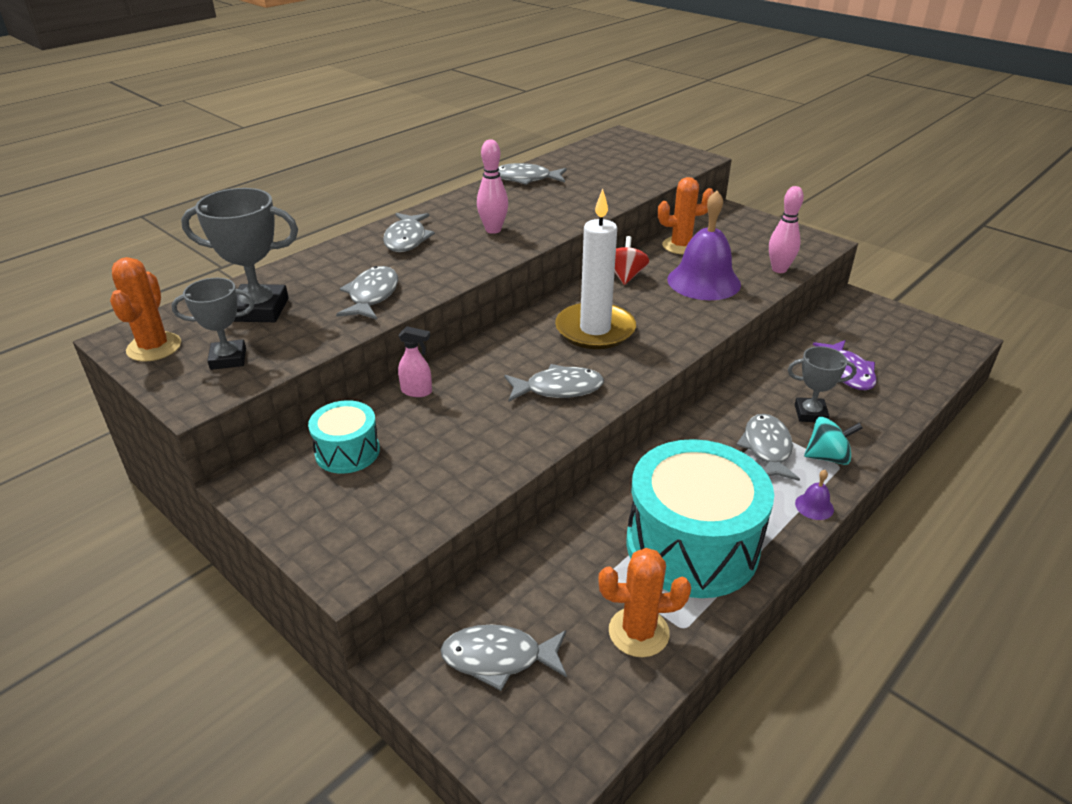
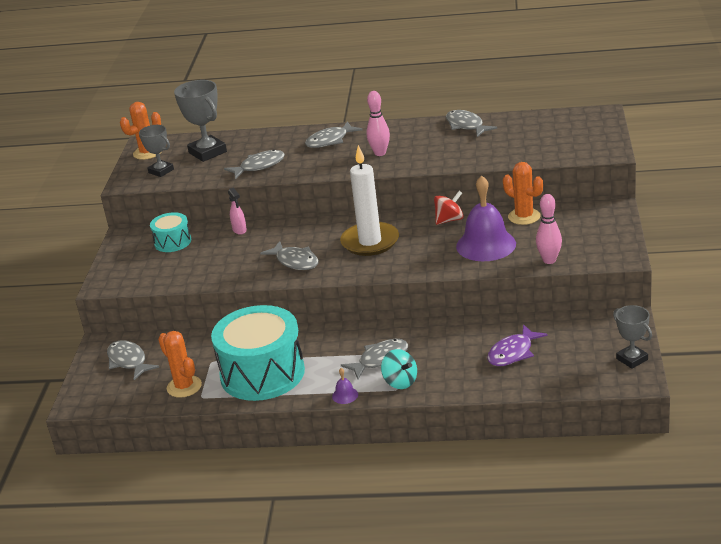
camera: 55 degrees right, 5 degrees down
grey trophy [788,346,857,422] -> grey trophy moved to [613,305,652,369]

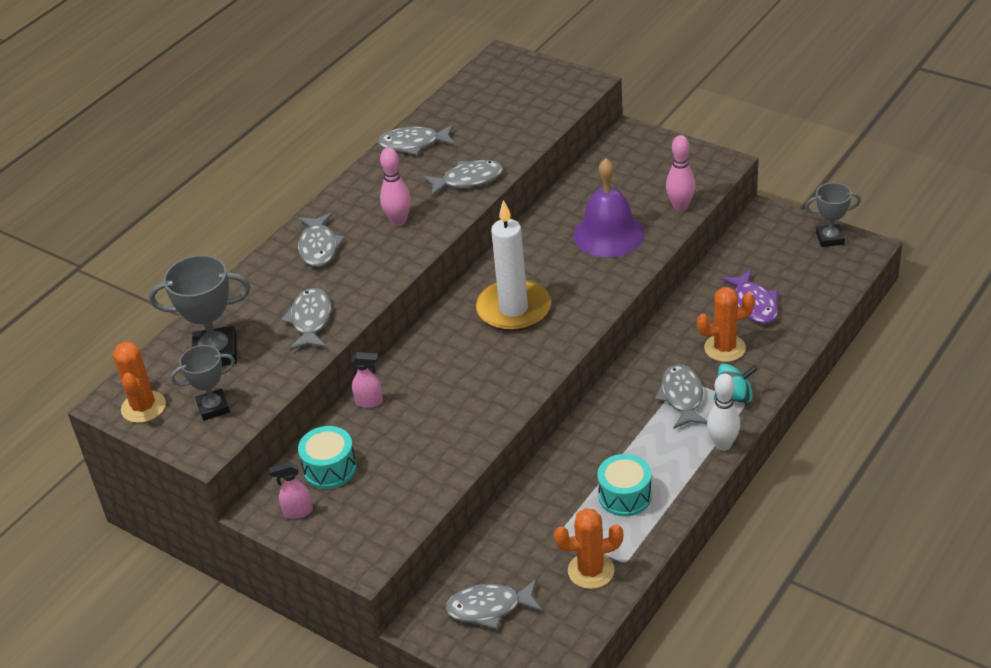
camera: 60 degrees left, 10 degrees up
turquoise drum [211,305,305,401] -> turquoise drum [597,454,652,517], size x0.49
grey fish [260,241,319,270] -> grey fish moved to [423,160,503,197]
purple bell [332,368,358,404] -> white bowling pin [707,373,740,451]
red spinning top [434,191,464,225] -> none
orange cactus [503,162,543,225] -> orange cactus moved to [697,287,755,362]
none -> pink spray bottle [269,462,313,519]

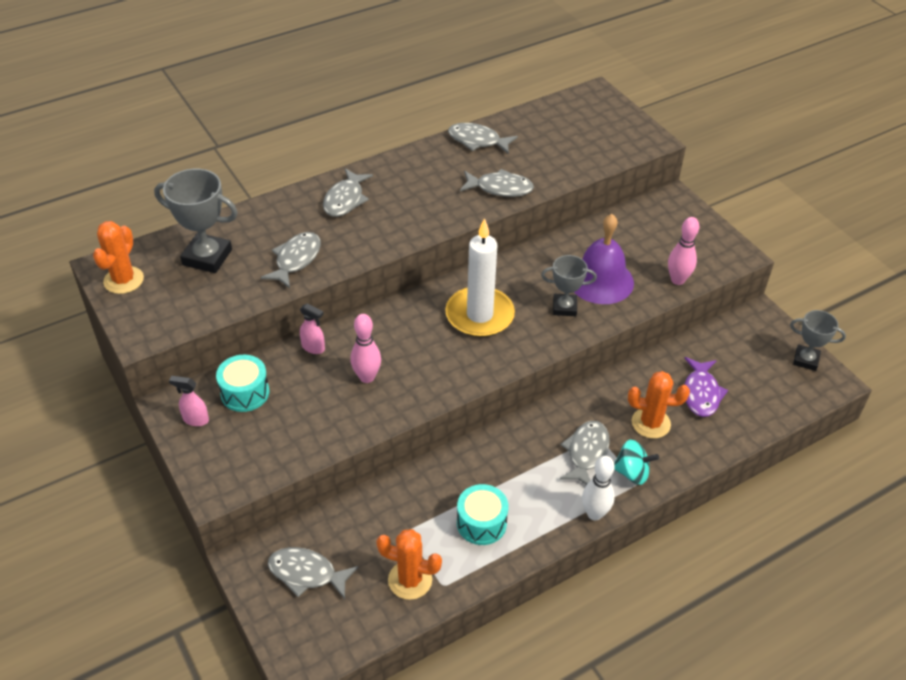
camera: 20 degrees right, 5 degrees up
grey trophy [171,345,235,421] -> grey trophy moved to [541,255,597,316]
pink bowling pin [380,148,411,226] -> pink bowling pin moved to [350,314,381,383]

